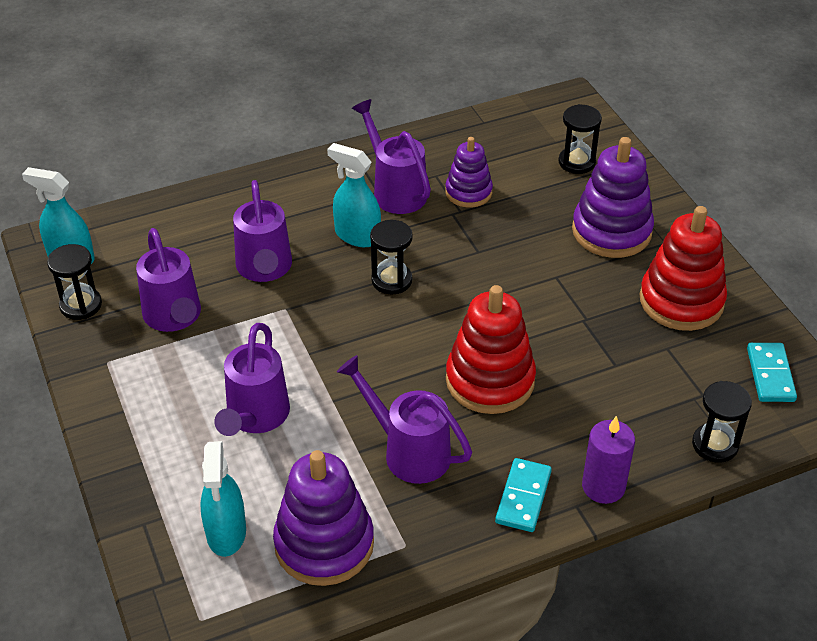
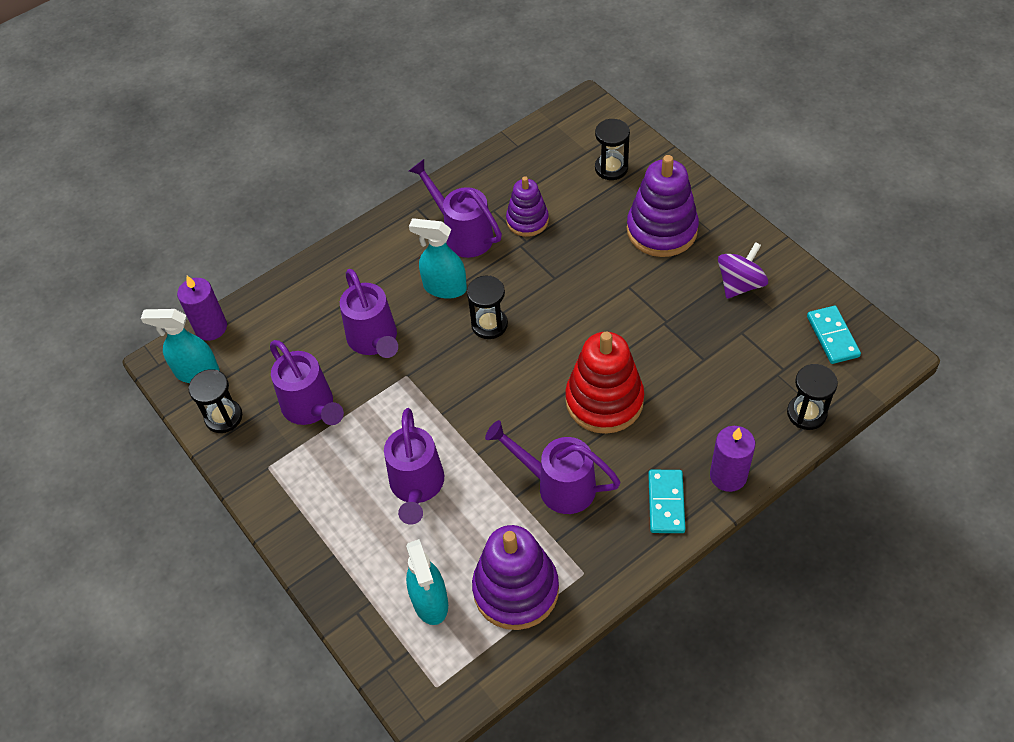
camera: 10 degrees left, 10 degrees up
red stacking toy [640,206,727,331] -> purple spinning top [718,242,768,299]
none -> purple candle [177,276,227,341]

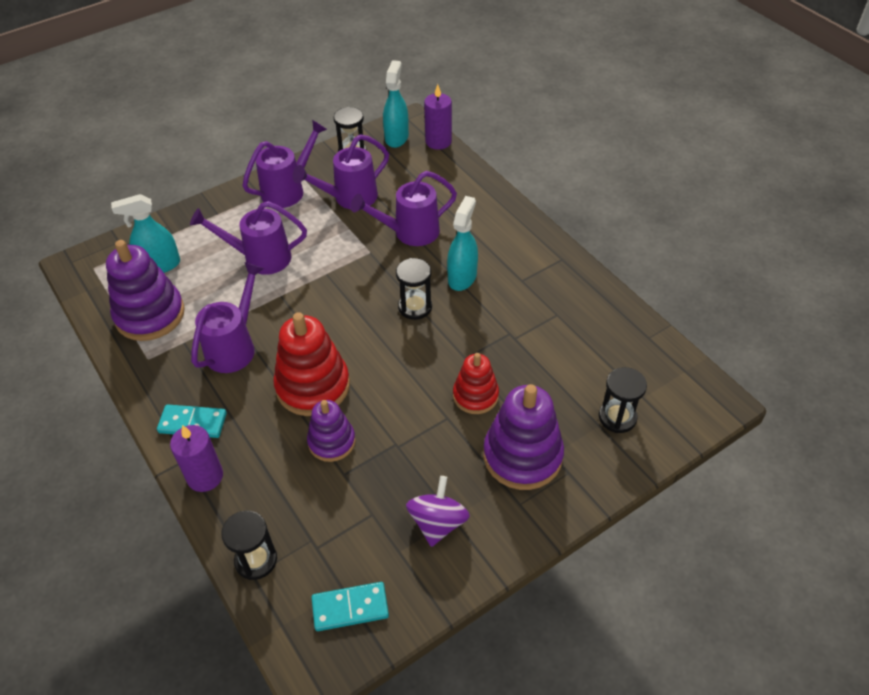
camera: 90 degrees right, 5 degrees down
purple watering can [409,159,502,258] -> purple watering can moved to [243,120,327,208]
purple stacking toy [506,176,549,237] -> purple stacking toy moved to [307,400,356,462]
purple spinning top [718,242,768,299] -> purple spinning top turned 120 degrees counterclockwise [406,476,470,547]
none -> red stacking toy [453,353,499,414]

